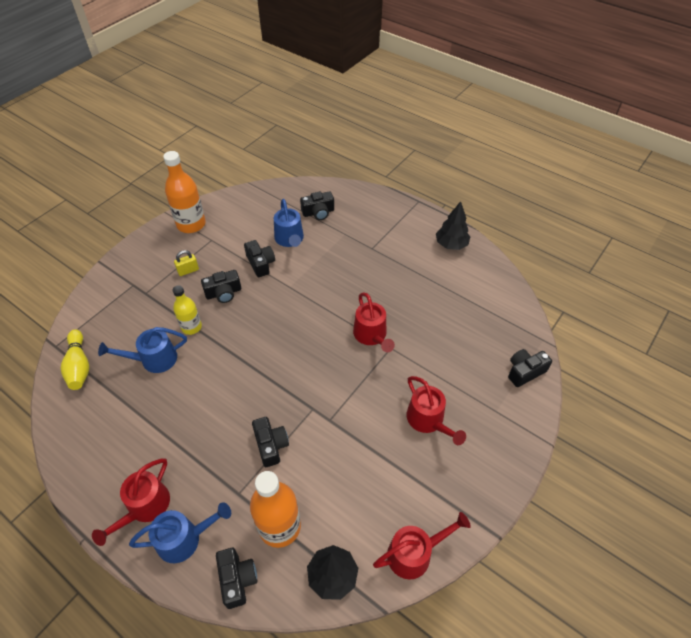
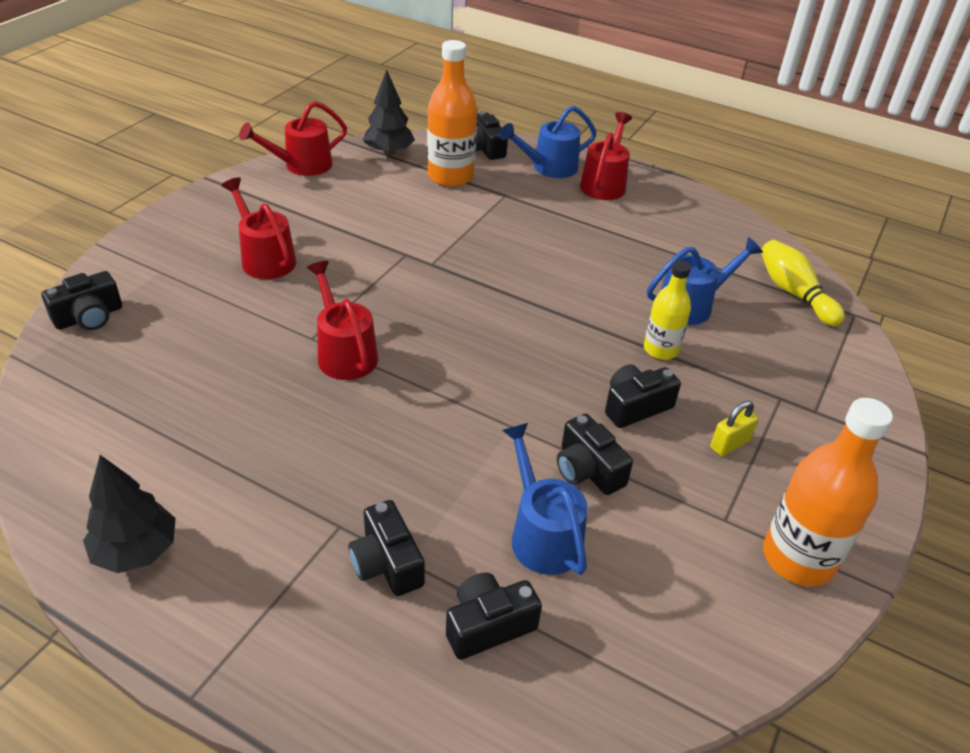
camera: 170 degrees right, 10 degrees down
black camera [252,417,289,467] -> black camera moved to [348,500,425,596]

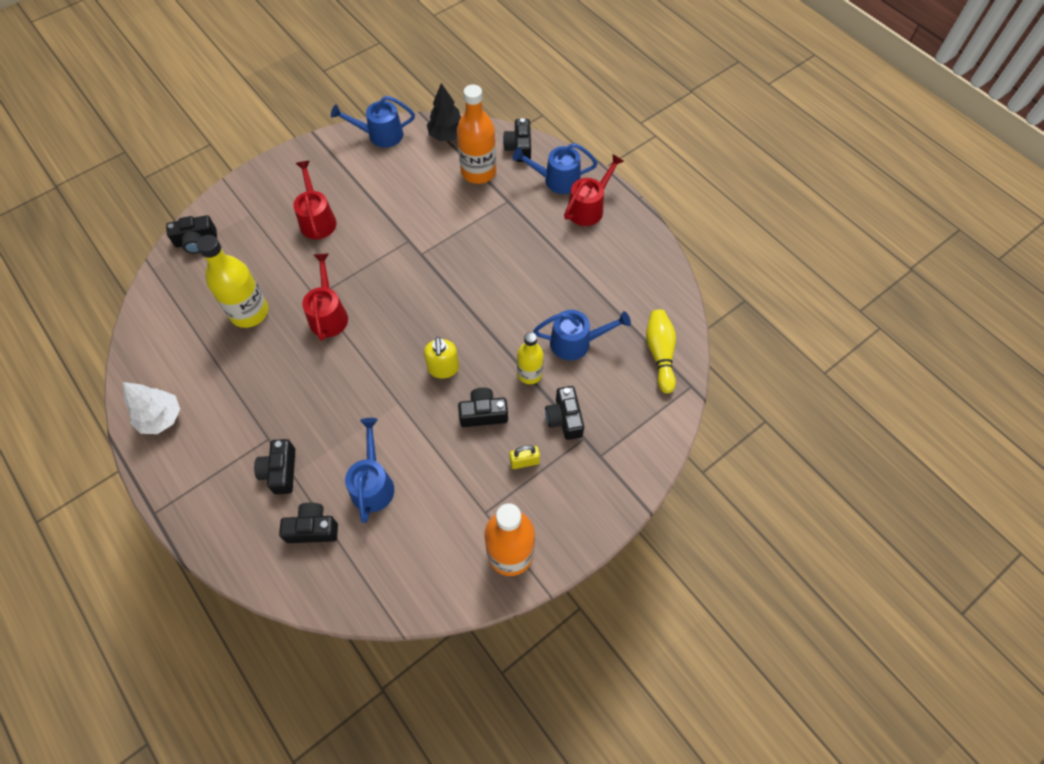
camera: 25 degrees right, 20 degrees up
black tree [83,455,176,573] -> white tree [123,382,180,434]
red watering can [239,101,347,176] -> blue watering can [331,96,415,148]
black camera [557,413,633,495] -> black camera moved to [545,386,584,440]
none -> yellow bottle [197,235,268,328]
none -> yellow soap dispenser [424,337,459,378]

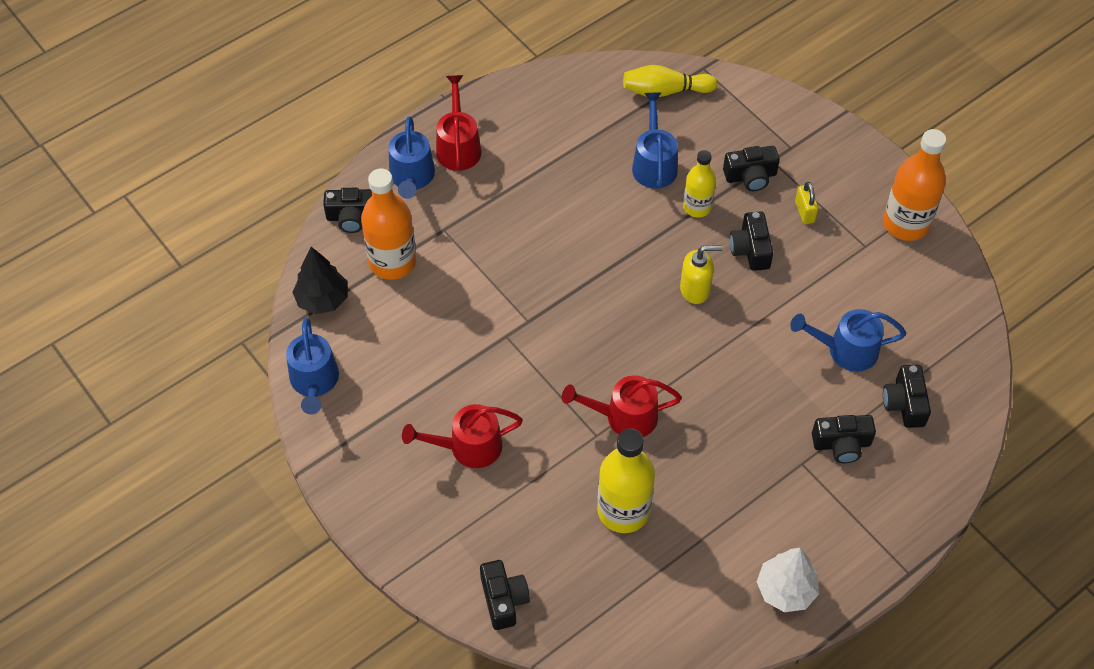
camera: 90 degrees left, 5 degrees down
red watering can [564,154,624,226] -> red watering can turned 45 degrees clockwise [436,75,481,171]

